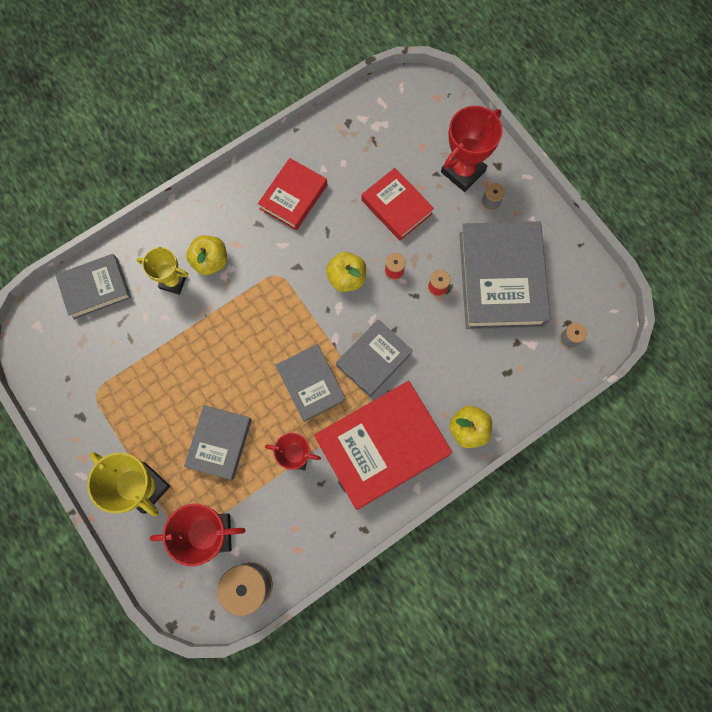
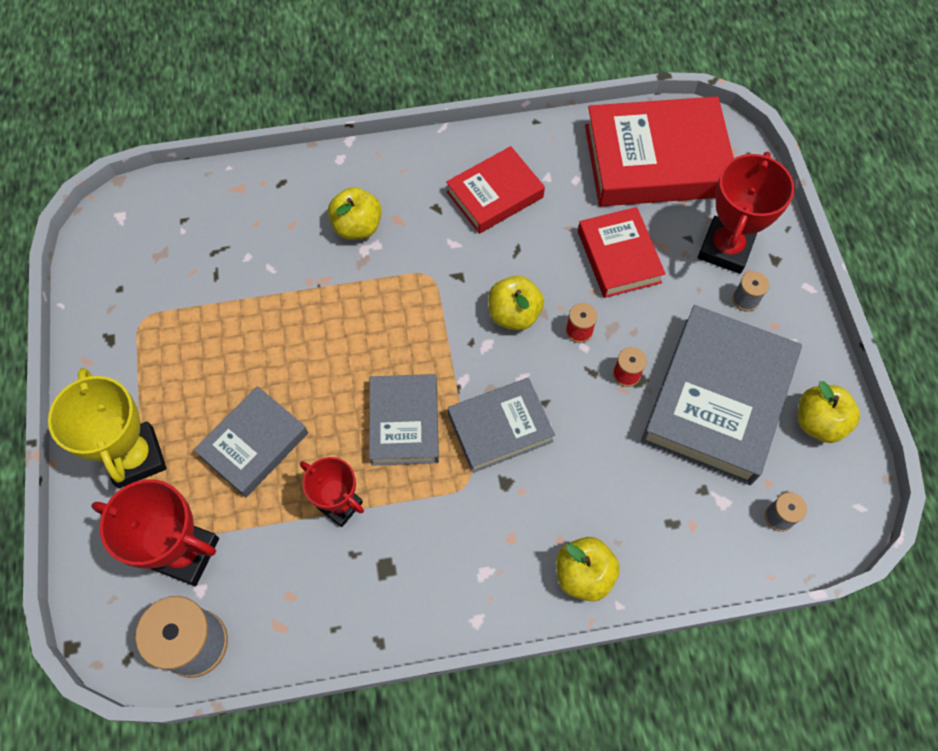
camera: 25 degrees right, 10 degrees down
grey book [55,254,131,319] -> none
yellow trophy [137,247,188,295] -> none
red book [314,381,452,510] -> red book moved to [585,96,734,207]
red trophy [441,106,503,192] -> red trophy turned 45 degrees counterclockwise [698,152,795,274]
none -> yellow apple [798,381,860,443]

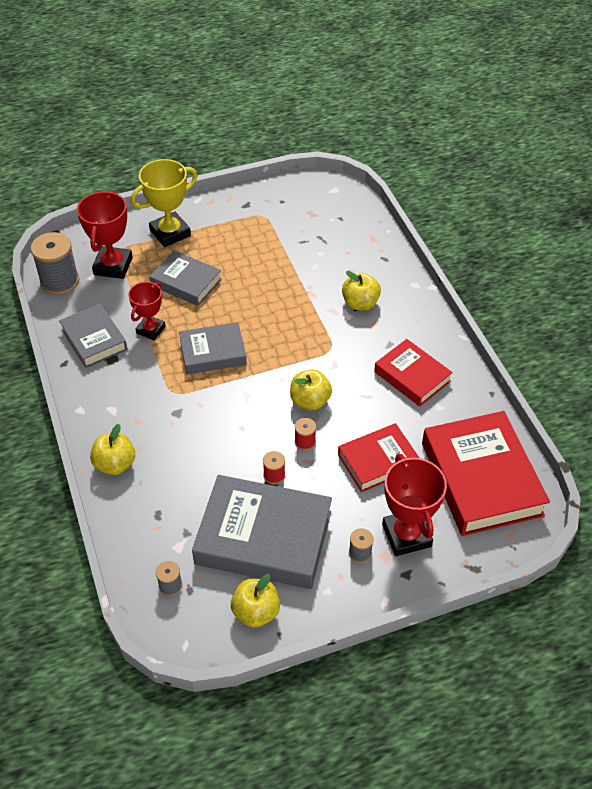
camera: 80 degrees right, 15 degrees down
grey book [448,378,555,473] -> grey book moved to [59,304,127,368]
red trophy [698,152,795,274] -> red trophy turned 60 degrees clockwise [382,454,447,556]

